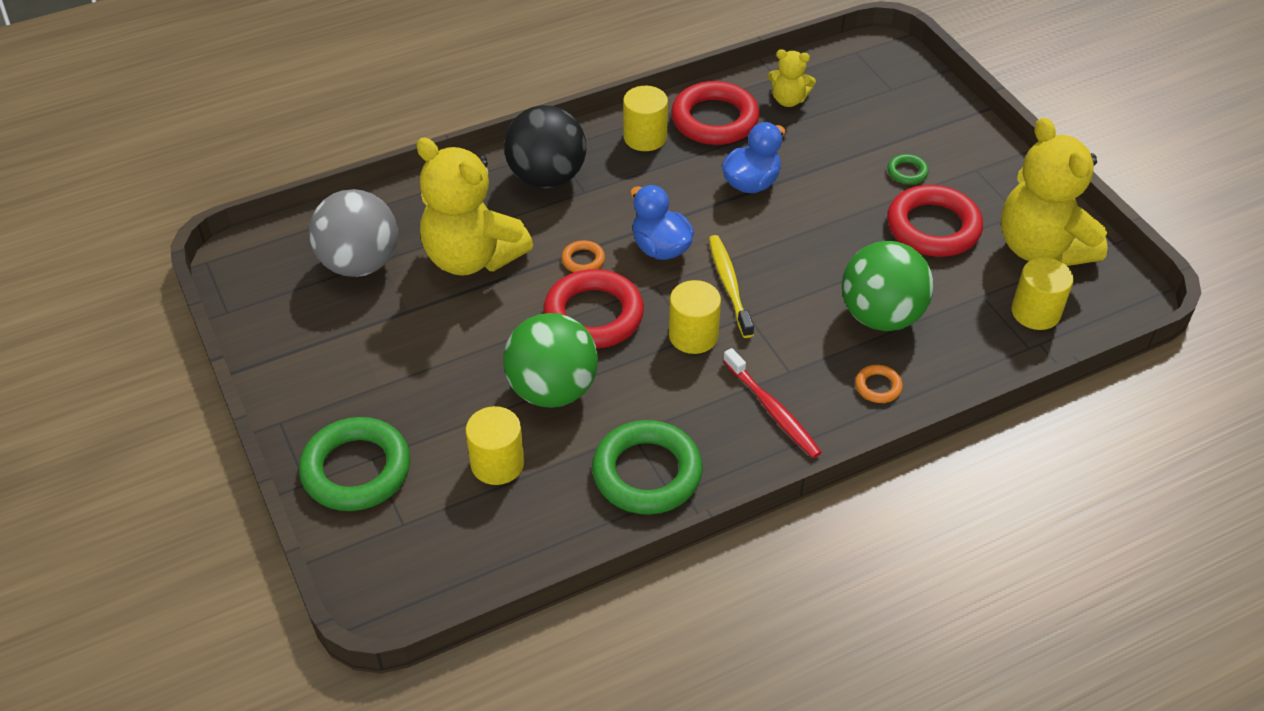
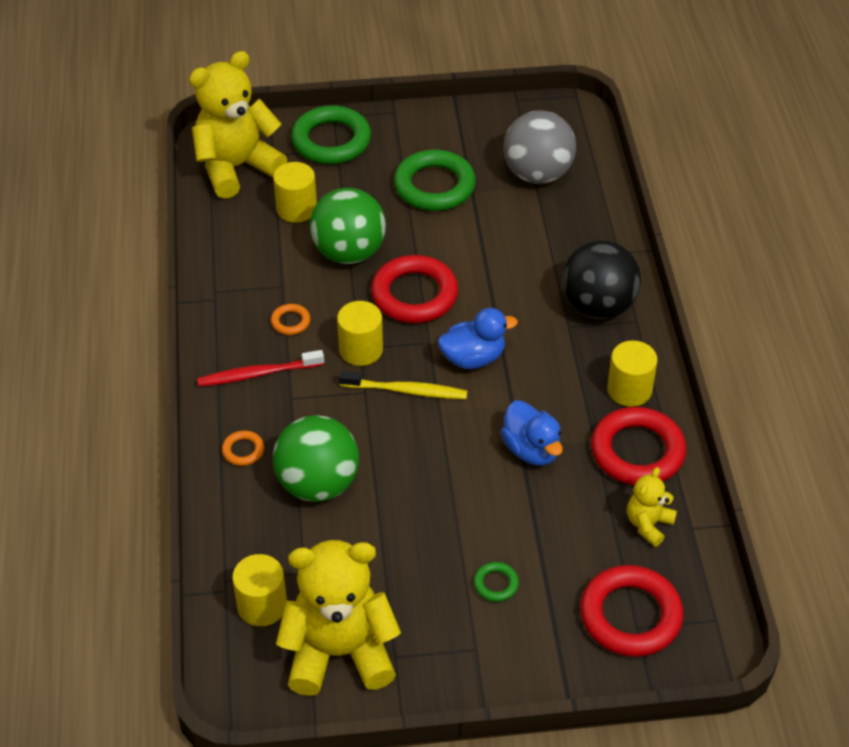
camera: 110 degrees right, 0 degrees up
yellow teddy bear [416,138,533,276] -> yellow teddy bear moved to [189,51,287,199]
orange ring [562,240,605,272] -> orange ring moved to [271,304,310,335]
green ring [592,420,703,515] -> green ring moved to [394,150,476,211]
red ring [887,185,983,257] -> red ring moved to [580,565,683,657]

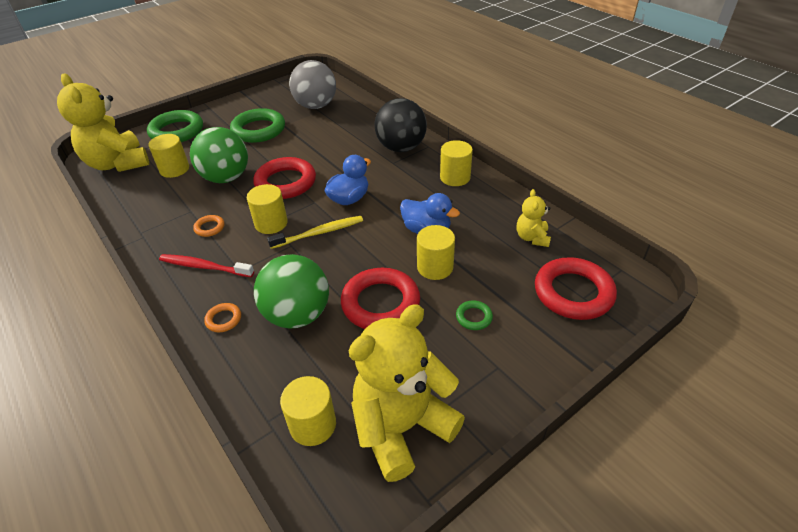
camera: 30 degrees left, 5 degrees down
yellow teddy bear [189,51,287,199] -> yellow teddy bear turned 60 degrees counterclockwise [57,73,149,172]
red toothbrush [197,350,324,387] -> red toothbrush turned 60 degrees clockwise [159,254,254,277]
red ring [591,407,686,485] -> red ring moved to [341,268,420,329]
none -> yellow cylinder [417,225,455,280]

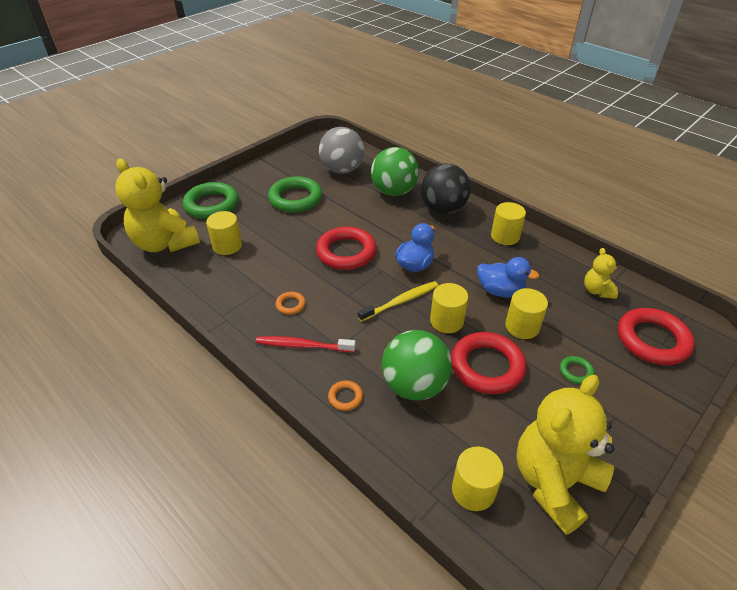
camera: 10 degrees left, 0 degrees up
green ball [190,127,248,183] -> green ball moved to [371,147,419,196]
yellow cylinder [247,184,288,234] -> yellow cylinder moved to [430,283,468,333]

